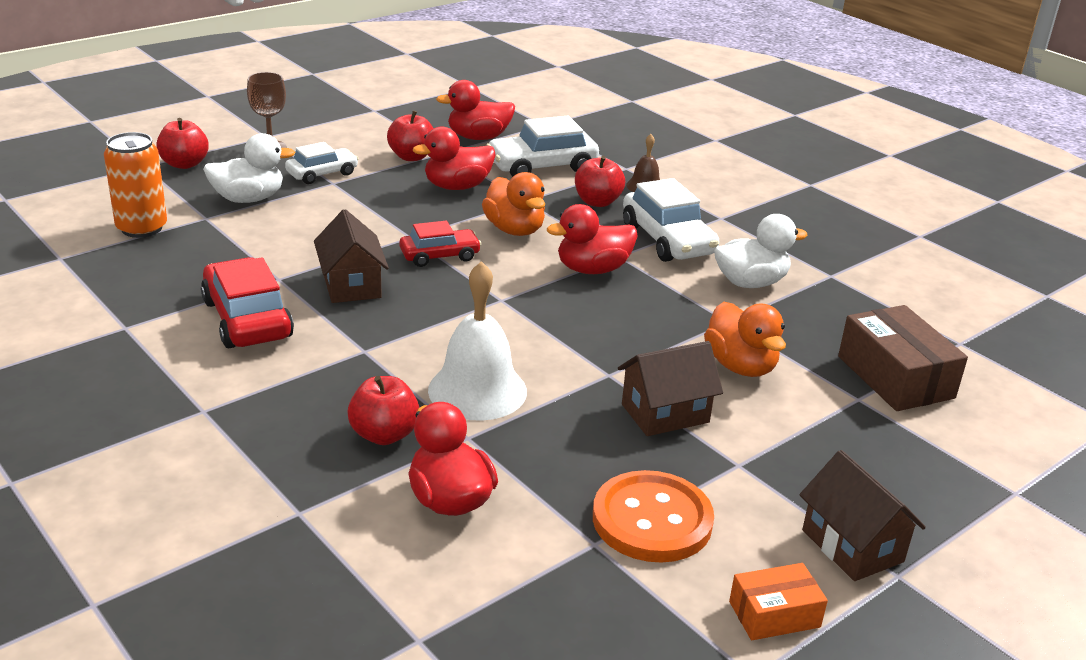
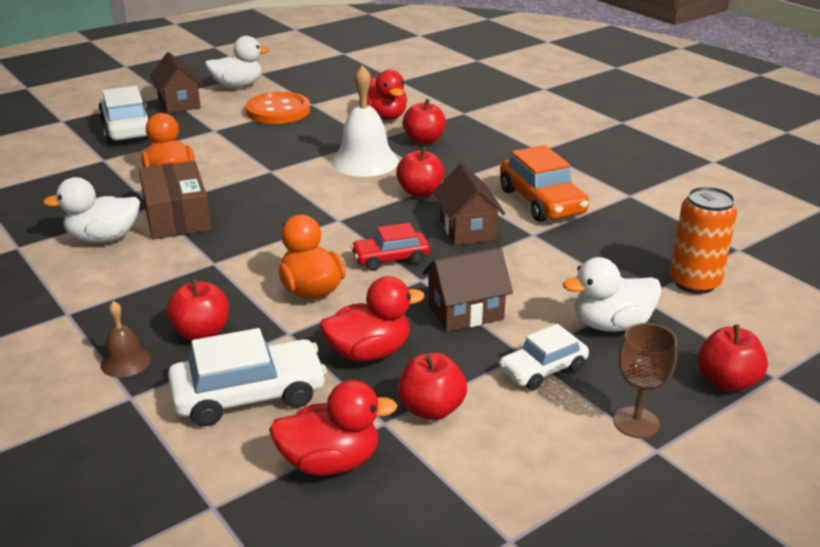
camera: 175 degrees left, 0 degrees up
red car [201,257,294,348] -> orange car [500,145,589,222]
red duck [547,204,638,274] -> none
brown house [618,341,723,436] -> brown house moved to [423,247,513,332]
white car [623,178,720,262] -> white car moved to [98,86,150,143]
orange box [729,563,828,640] -> white duck [205,36,270,88]
brown box [838,305,968,411] -> brown box moved to [139,161,211,239]
none -> red apple [396,147,445,197]

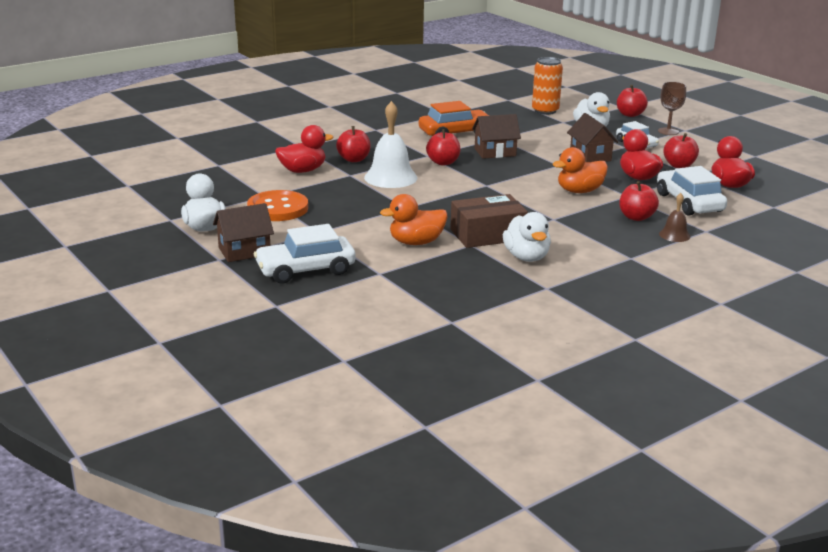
camera: 90 degrees left, 5 degrees down
red car [351,223,430,271] -> none

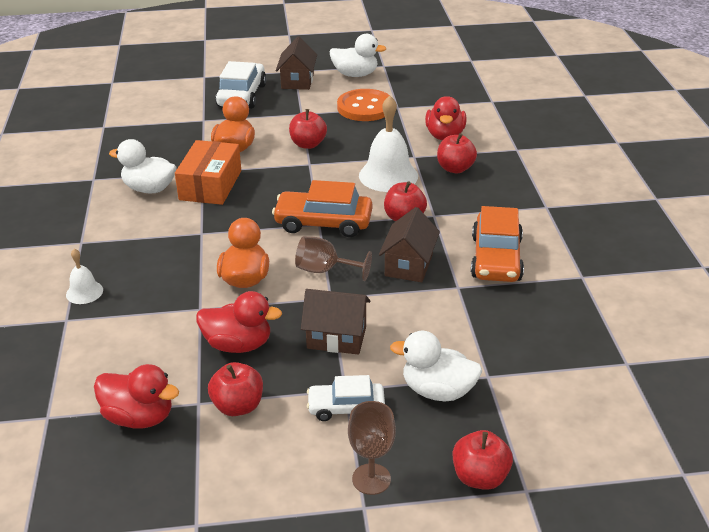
camera: 120 degrees right, 10 degrees up
brown box [450,194,528,248] -> orange box [175,140,241,205]
orange can [532,57,563,115] -> none
red apple [619,181,659,221] -> red apple moved to [289,109,327,149]
white car [657,166,727,216] -> none
brown bell [659,193,690,242] -> white bell [66,249,103,304]
none -> orange car [272,180,373,237]
none -> brown goblet [295,236,372,281]

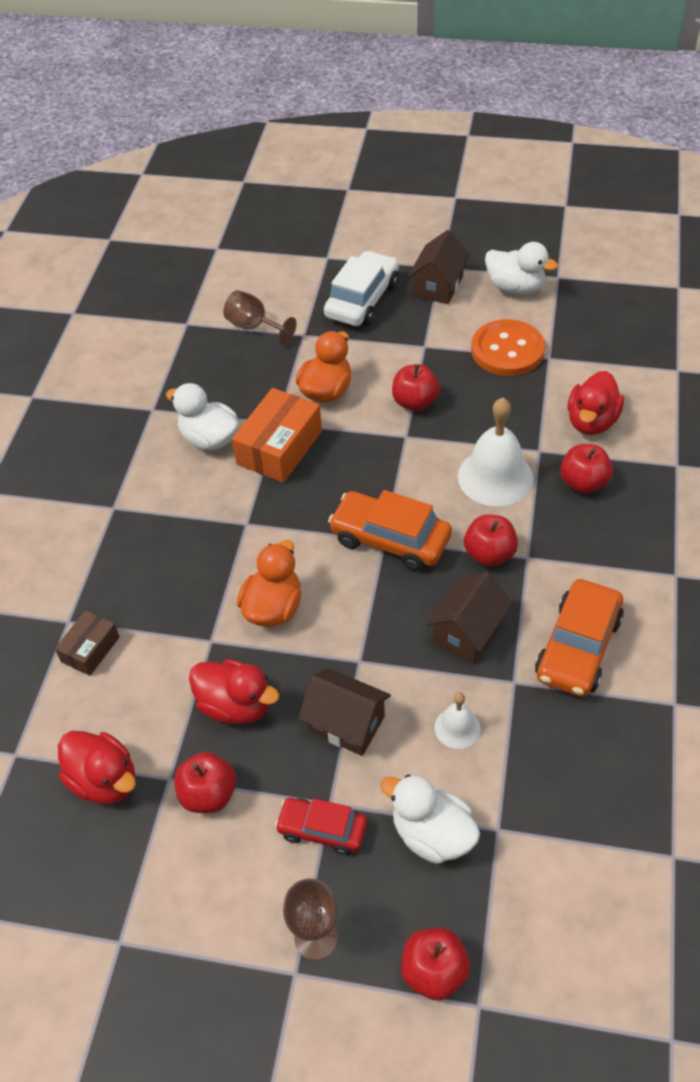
camera: 20 degrees right, 15 degrees up
white bell [66,249,103,304] -> white bell moved to [435,693,481,749]
brown goblet [295,236,372,281] -> brown goblet moved to [223,290,297,345]
white car [307,375,385,421] -> red car [275,798,367,855]
none -> brown box [55,610,120,676]

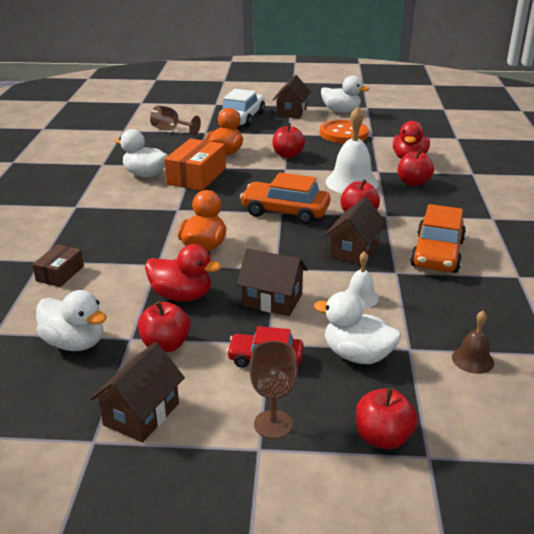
camera: 10 degrees left, 20 degrees down
red duck [58,731,136,804] -> white duck [36,290,107,351]
none -> brown house [90,342,185,443]
none -> brown bell [452,311,494,374]

